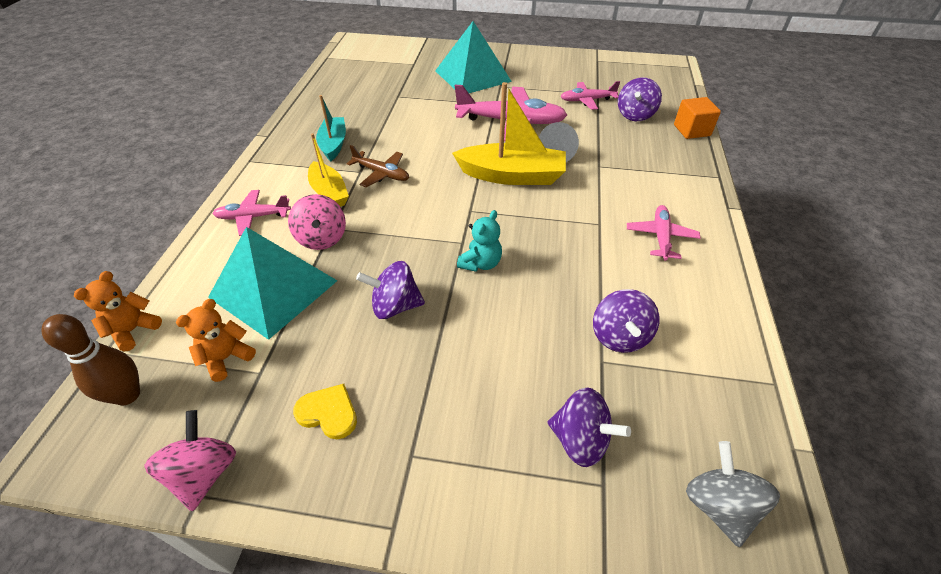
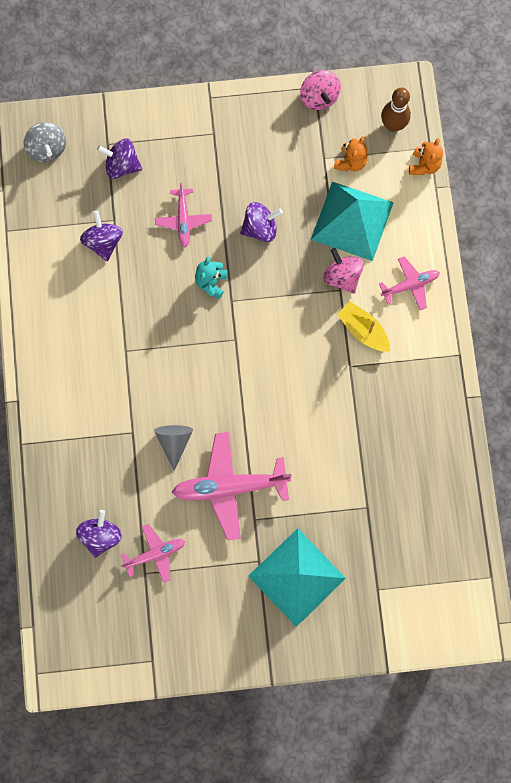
camera: 165 degrees right, 30 degrees up
yellow heart [293,384,357,439] -> none
turquoise boat [316,95,346,161] -> none
brown plane [347,145,409,187] -> none
yellow boat [452,82,566,185] -> none
pink plane [627,205,701,261] -> pink plane moved to [155,183,212,247]
orange cube [674,97,721,139] -> none

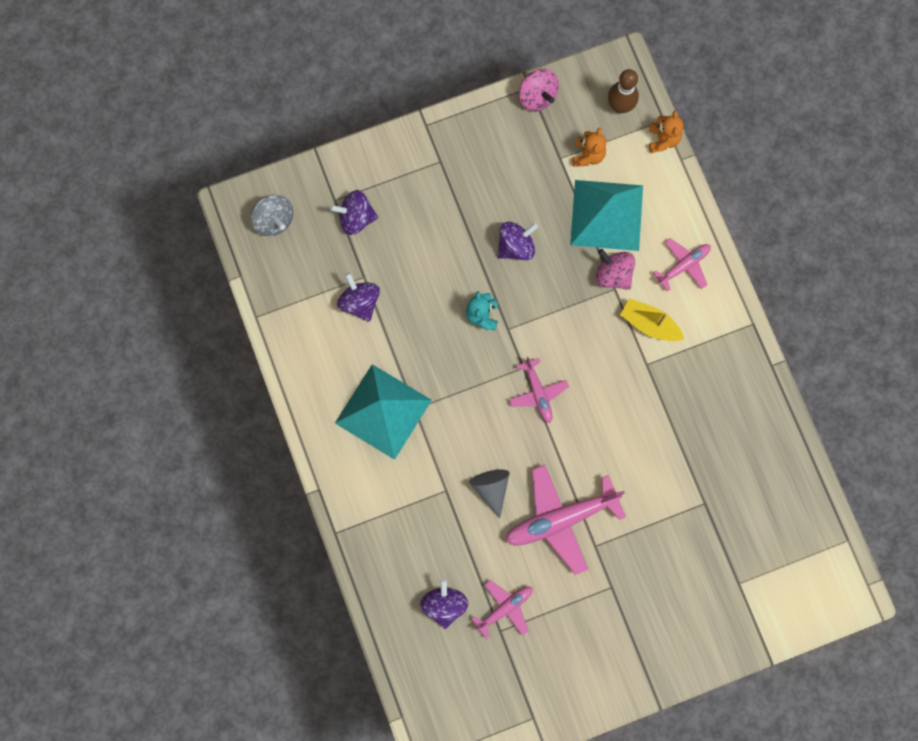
camera: 15 degrees left, 0 degrees up
pink plane [155,183,212,247] -> pink plane moved to [509,357,569,423]
turquoise pyramid [248,528,346,627] -> turquoise pyramid moved to [335,364,432,460]

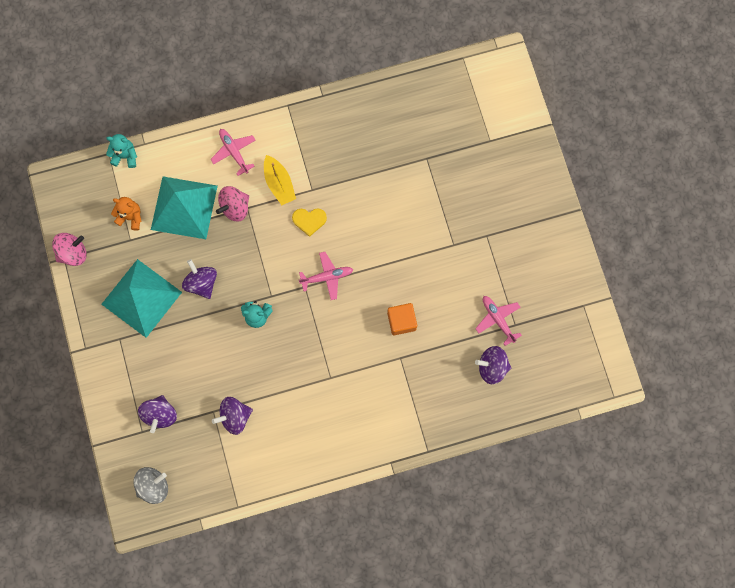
camera: 85 degrees left, 0 degrees up
turquoise pyramid [335,364,432,460] -> turquoise pyramid moved to [102,259,182,338]
grey cone [469,470,510,519] -> orange cube [387,303,417,335]
pink plane [505,465,626,575] -> none
brown bowling pin [608,69,639,113] -> none
yellow boat [620,298,684,341] -> yellow boat turned 60 degrees counterclockwise [264,155,296,205]
orange teddy bear [649,110,684,153] -> turquoise teddy bear [106,134,137,168]
none -> yellow heart [292,208,327,237]

